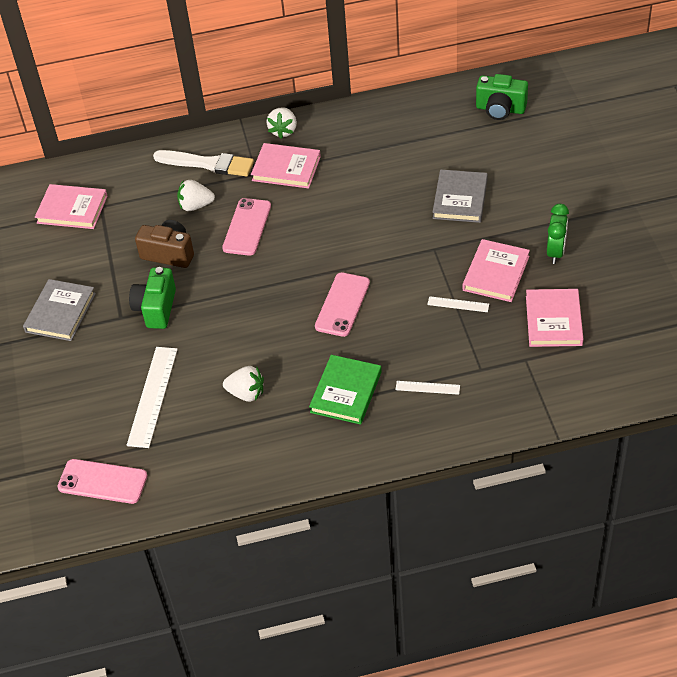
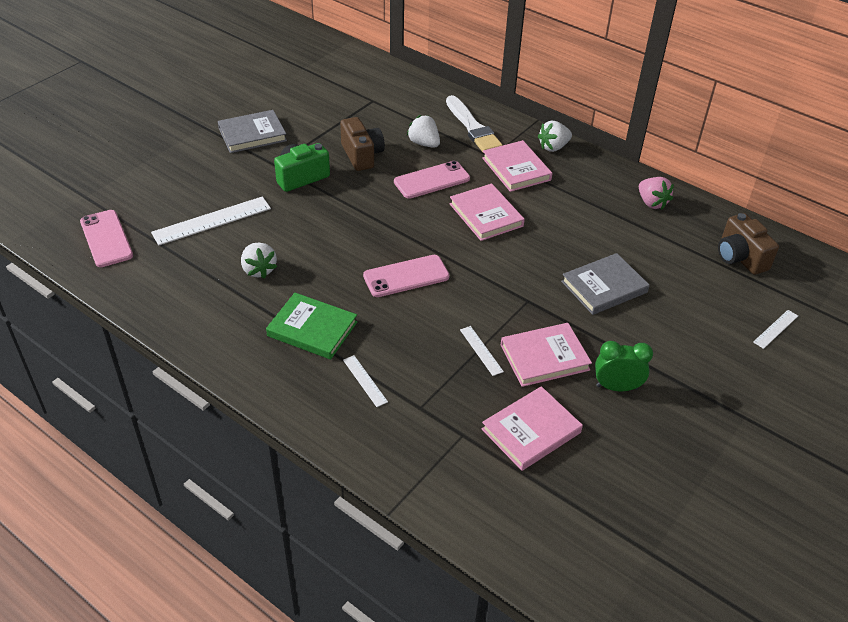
camera: 45 degrees right, 5 degrees down
pink book [35,184,107,229] -> pink book moved to [450,183,525,241]
green book [309,355,382,425] -> green book turned 45 degrees clockwise [266,293,357,360]
green camera [476,74,528,120] -> brown camera [718,213,779,275]
green clock [547,204,569,264] -> green clock turned 150 degrees counterclockwise [595,341,653,391]
none -> pink strawberry [639,177,674,209]
none -> white ruler [753,310,798,349]

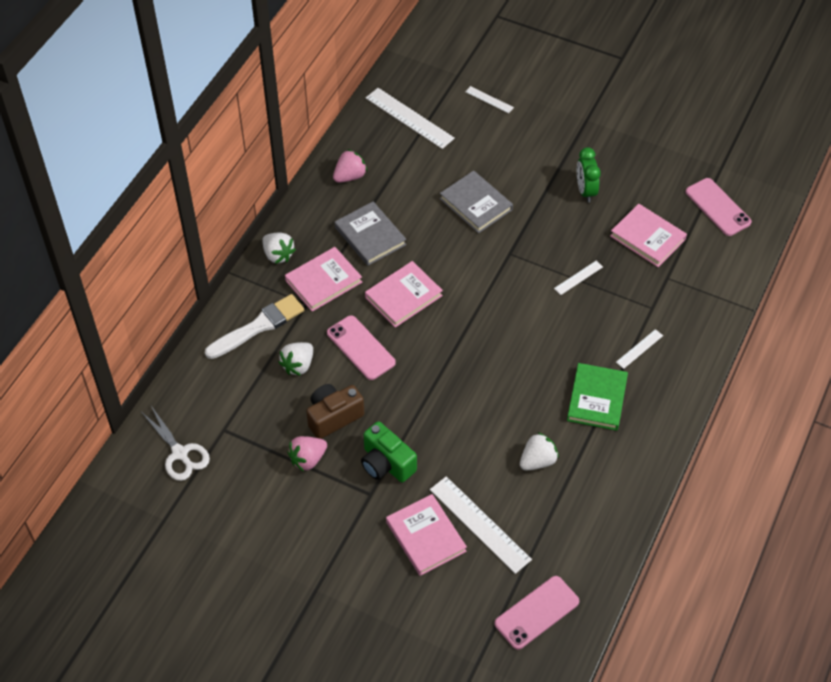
camera: 100 degrees left, 10 degrees up
grey book [218,110,287,153] -> grey book moved to [335,201,406,266]
pink phone [363,255,449,297] -> pink phone moved to [685,178,752,236]
pink book [501,323,592,387] -> pink book moved to [386,494,467,576]
brown camera [718,213,779,275] -> white ruler [366,88,455,149]
none -> white scissors [141,406,210,481]
none -> pink strawberry [288,436,327,472]

